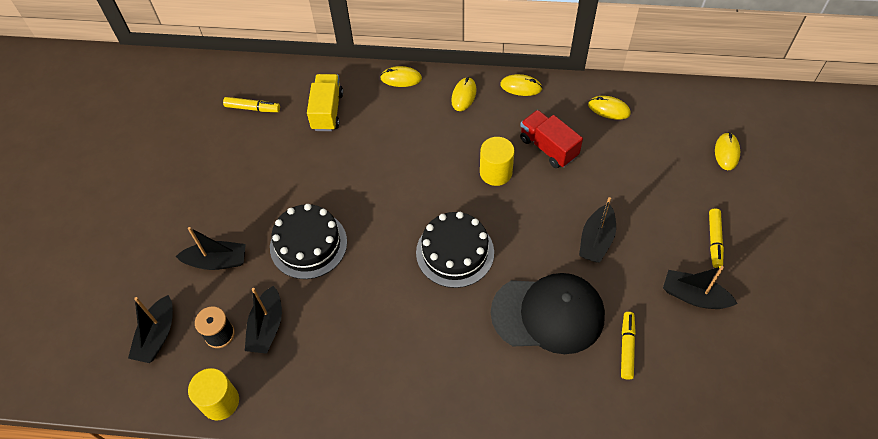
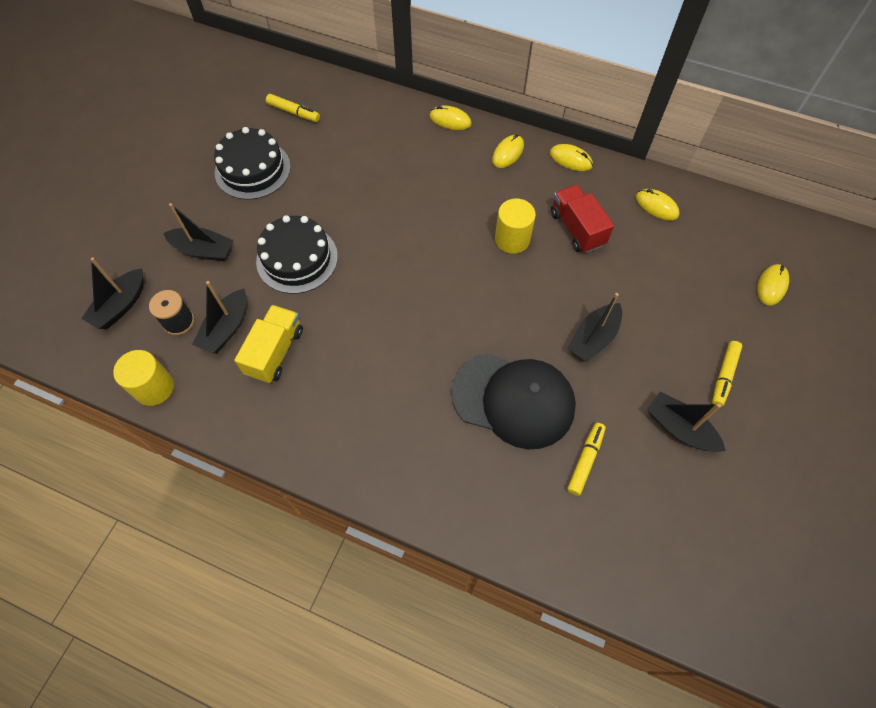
camera: 15 degrees right, 5 degrees up
yellow truck [307,74,343,131] -> yellow truck moved to [234,305,303,383]
black cake [416,212,494,288] -> black cake moved to [214,127,291,200]

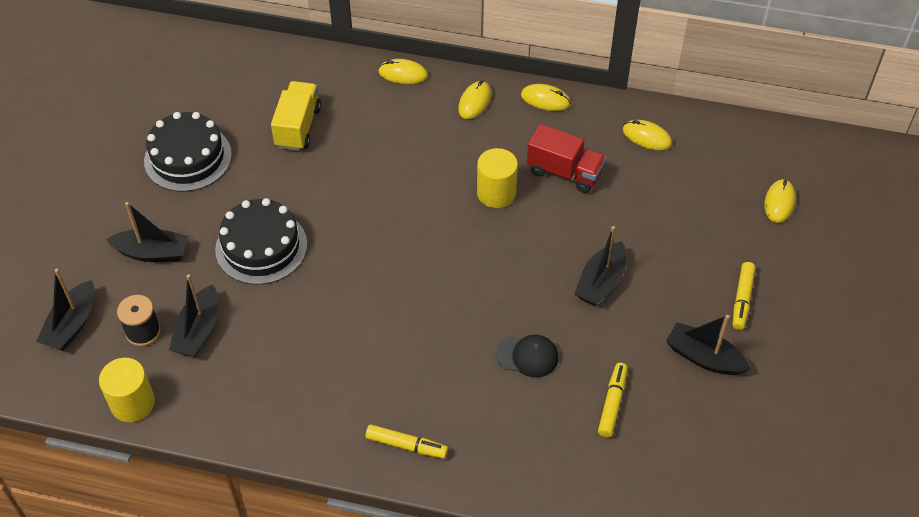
camera: 10 degrees left, 10 degrees down
yellow truck [234,305,303,383] -> yellow truck moved to [271,81,321,151]
yellow marker [266,94,320,122] -> yellow marker moved to [366,424,448,459]
black cap [451,354,576,449] -> black cap [496,334,558,378], size x0.47
red truck [551,185,614,253] -> red truck turned 150 degrees clockwise [527,124,606,193]

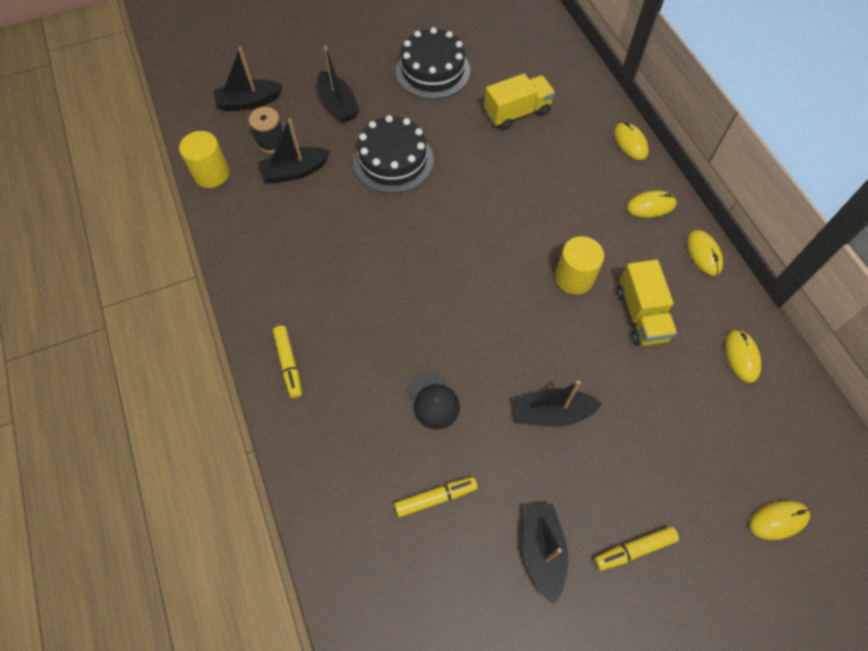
camera: 55 degrees right, 10 degrees up
red truck [527,124,606,193] -> yellow truck [618,260,677,346]

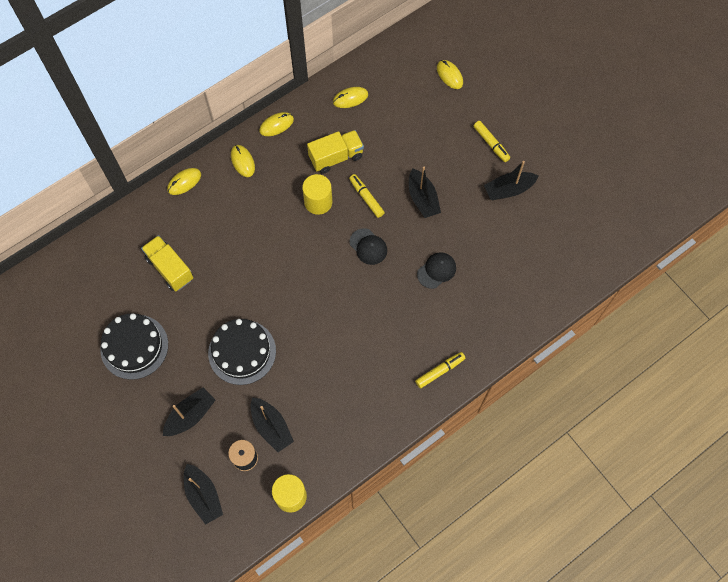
camera: 105 degrees left, 5 degrees up
yellow marker [394,477,478,517] -> yellow marker moved to [349,174,385,218]
none -> black cap [349,228,387,265]

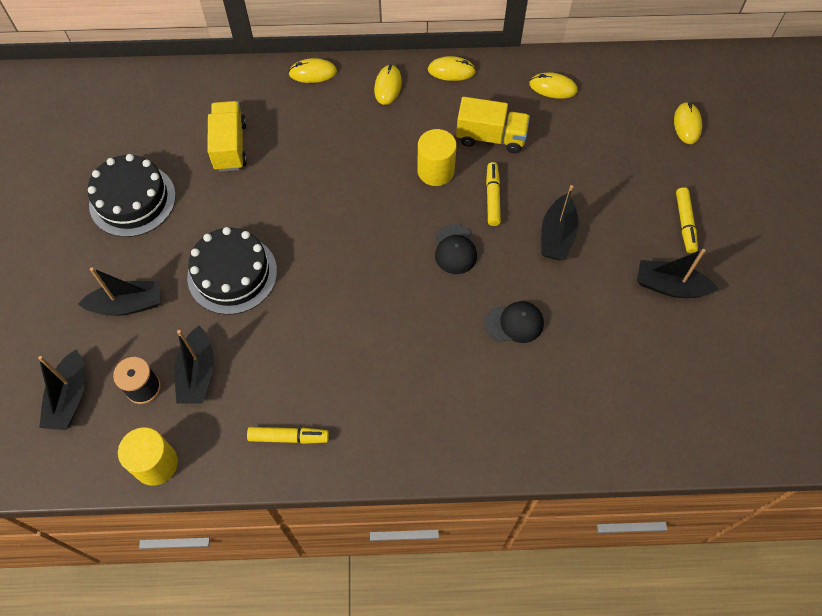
camera: 35 degrees right, 5 degrees down
yellow marker [415,352,466,389] -> yellow marker moved to [247,427,329,444]

